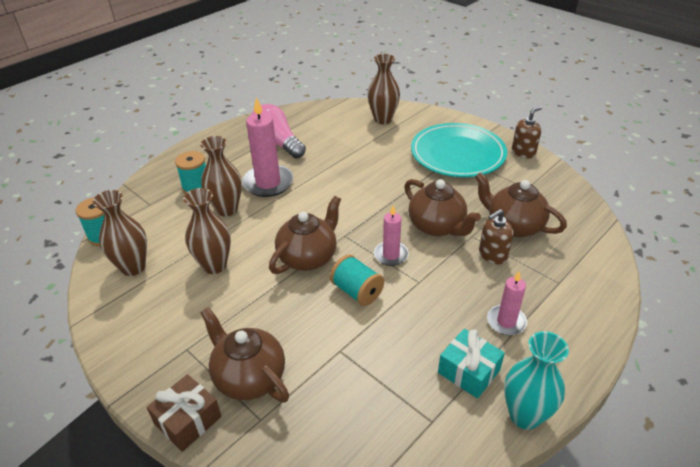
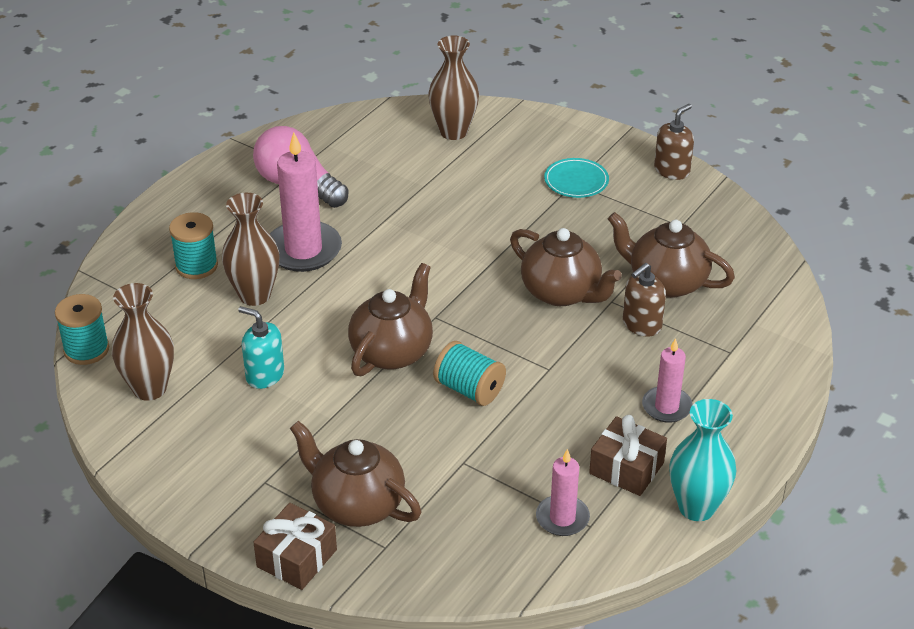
camera: 10 degrees left, 0 degrees up
brown vase [183,188,231,274] -> turquoise soap dispenser [238,306,284,389]
pink candle [374,206,409,266] -> pink candle moved to [536,449,590,536]
turquoise plate [411,123,507,177] -> turquoise plate [544,158,609,198], size x0.46
turquoise gift [438,329,505,399] -> brown gift [589,415,667,496]

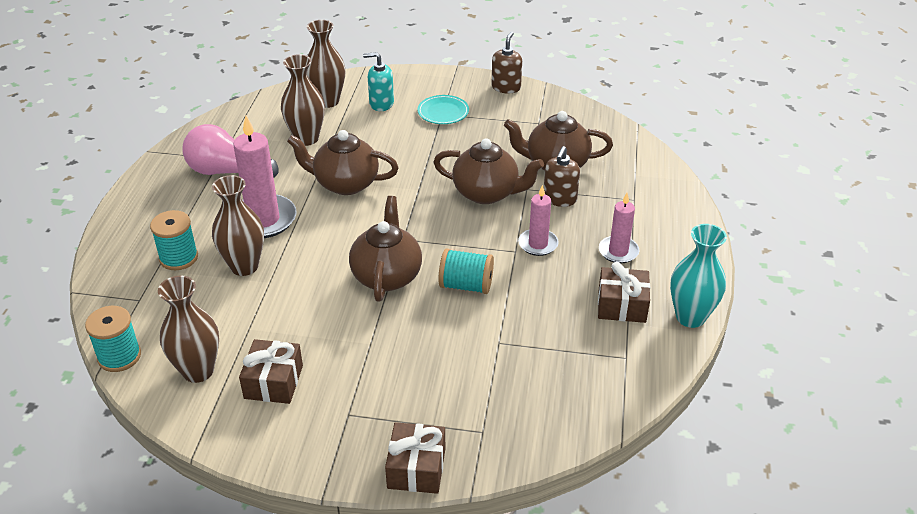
camera: 25 degrees left, 0 degrees up
turquoise soap dispenser [238,306,284,389] -> turquoise soap dispenser moved to [363,52,394,111]
brown teapot [290,421,421,527] -> brown teapot moved to [287,130,399,195]
pink candle [536,449,590,536] -> pink candle moved to [518,185,559,256]
none -> brown gift [239,339,303,404]
none -> brown vase [281,54,325,146]

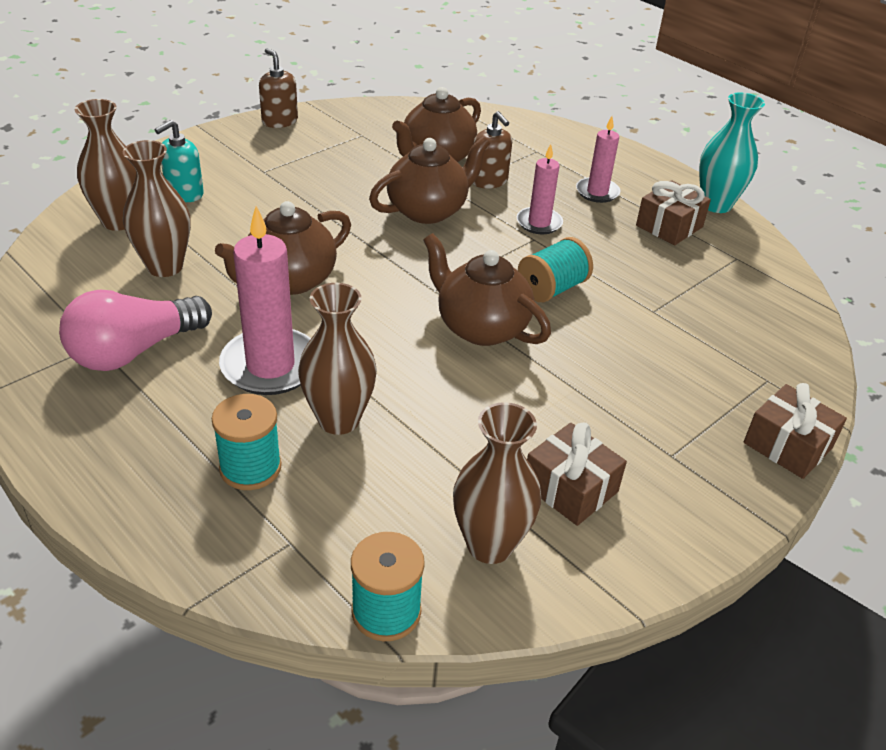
camera: 55 degrees left, 0 degrees up
turquoise plate [417,95,469,124] -> none

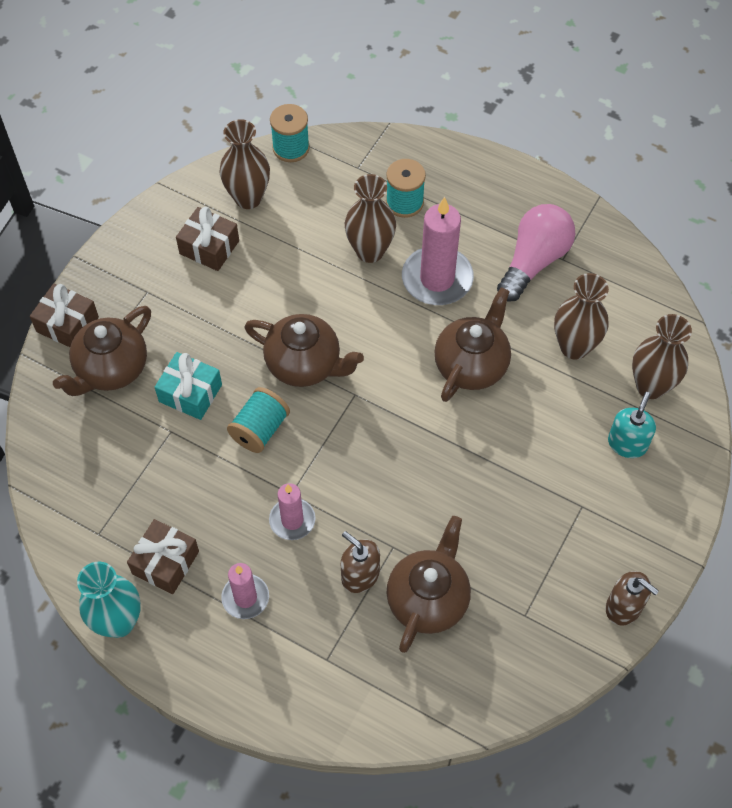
camera: 165 degrees right, 20 degrees up
brown teapot [369,136,490,224] -> brown teapot moved to [53,306,151,396]
none -> turquoise gift [155,352,222,420]

